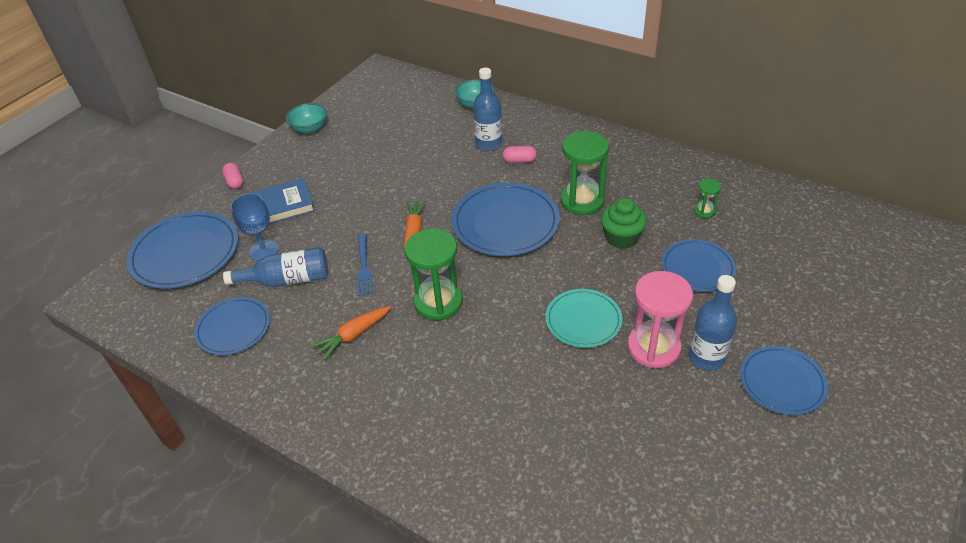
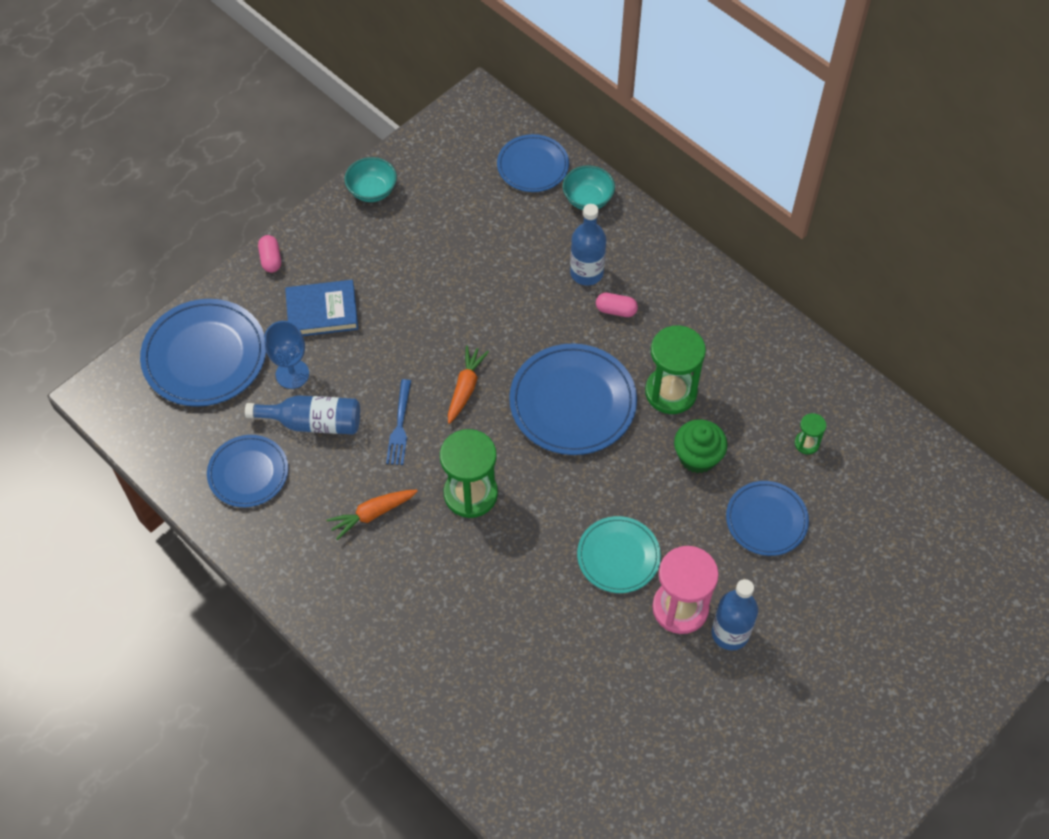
camera: 10 degrees right, 15 degrees up
blue plate [740,346,828,415] -> blue plate moved to [497,134,569,192]

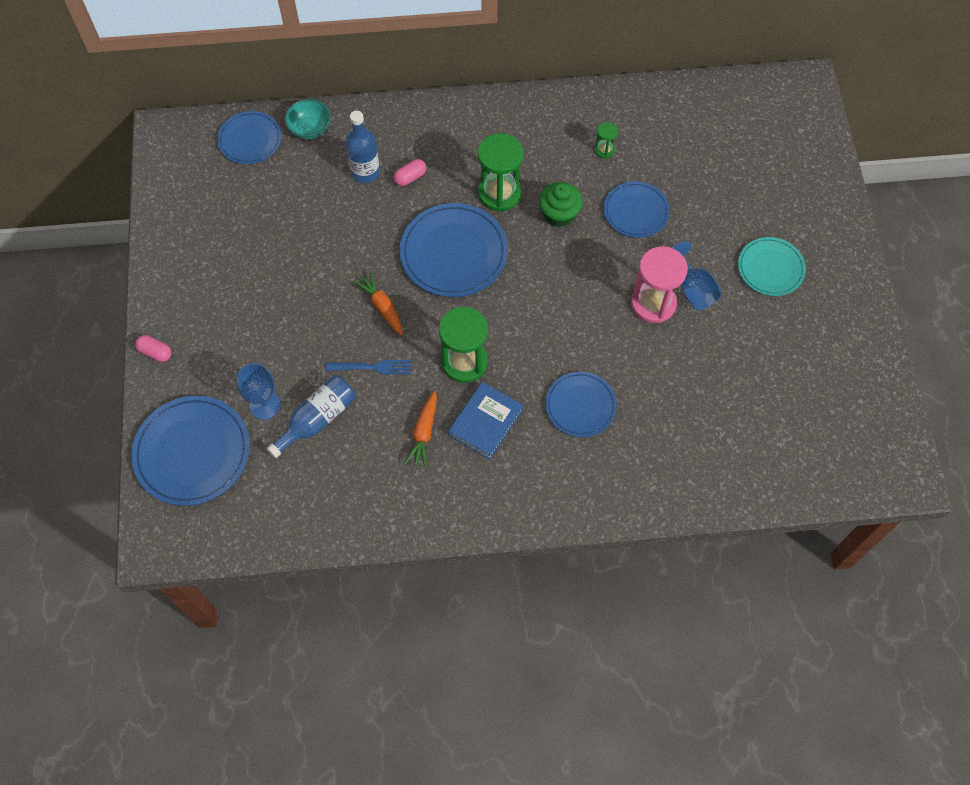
camera: 50 degrees left, 5 degrees up
blue plate [207,435,288,507] -> blue plate moved to [545,371,617,437]
blue book [285,280,358,336] -> blue book moved to [448,382,524,460]
turquoise bowl [344,157,397,202] -> none
blue fork [386,379,411,465] -> blue fork turned 45 degrees counterclockwise [326,360,411,374]
turquoise plate [577,516,661,593] -> turquoise plate moved to [738,237,806,296]
blue bottle [712,579,758,651] -> blue goblet [672,242,722,310]

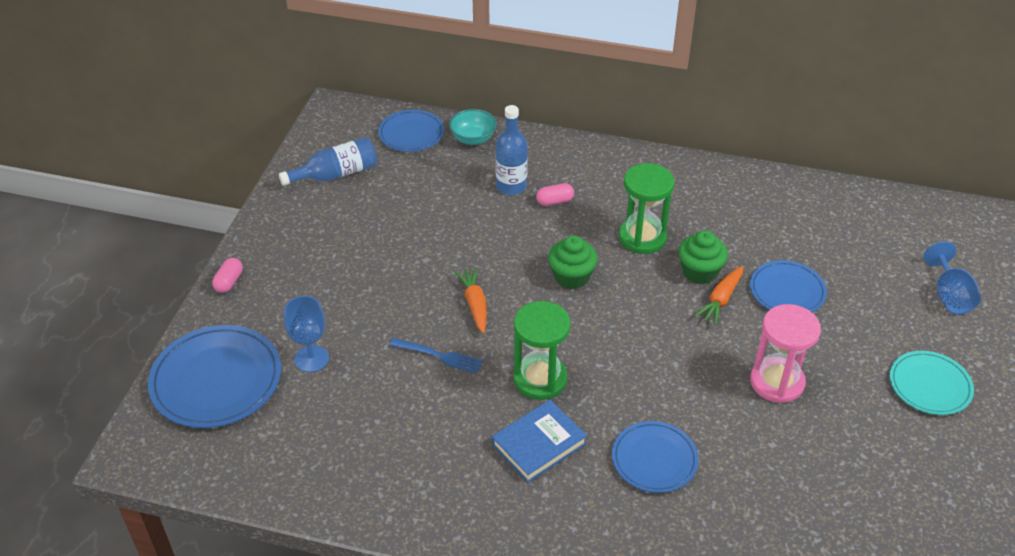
camera: 20 degrees right, 20 degrees down
pink capsule [135,335,172,362] -> pink capsule turned 60 degrees clockwise [212,258,243,293]
blue bottle [267,375,356,458] -> blue bottle moved to [279,137,377,186]
blue plate [400,203,508,297] -> green cupcake [548,236,598,289]
orange carrot [404,391,437,468] -> orange carrot moved to [694,266,743,325]
green hourglass [595,122,618,159] -> none
blue goblet [672,242,722,310] -> blue goblet moved to [923,242,981,314]

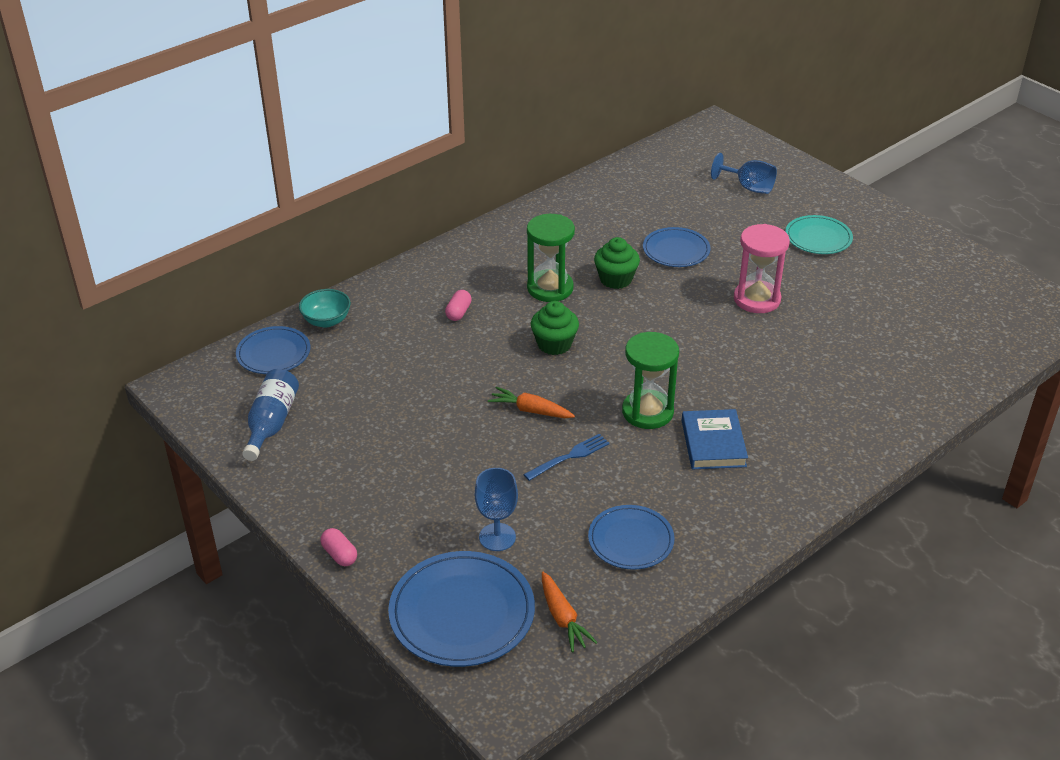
camera: 55 degrees left, 5 degrees down
blue bottle [495,105,528,195] -> none
blue plate [612,421,699,493] -> blue plate moved to [588,505,674,570]
orange carrot [694,266,743,325] -> orange carrot moved to [542,572,598,652]

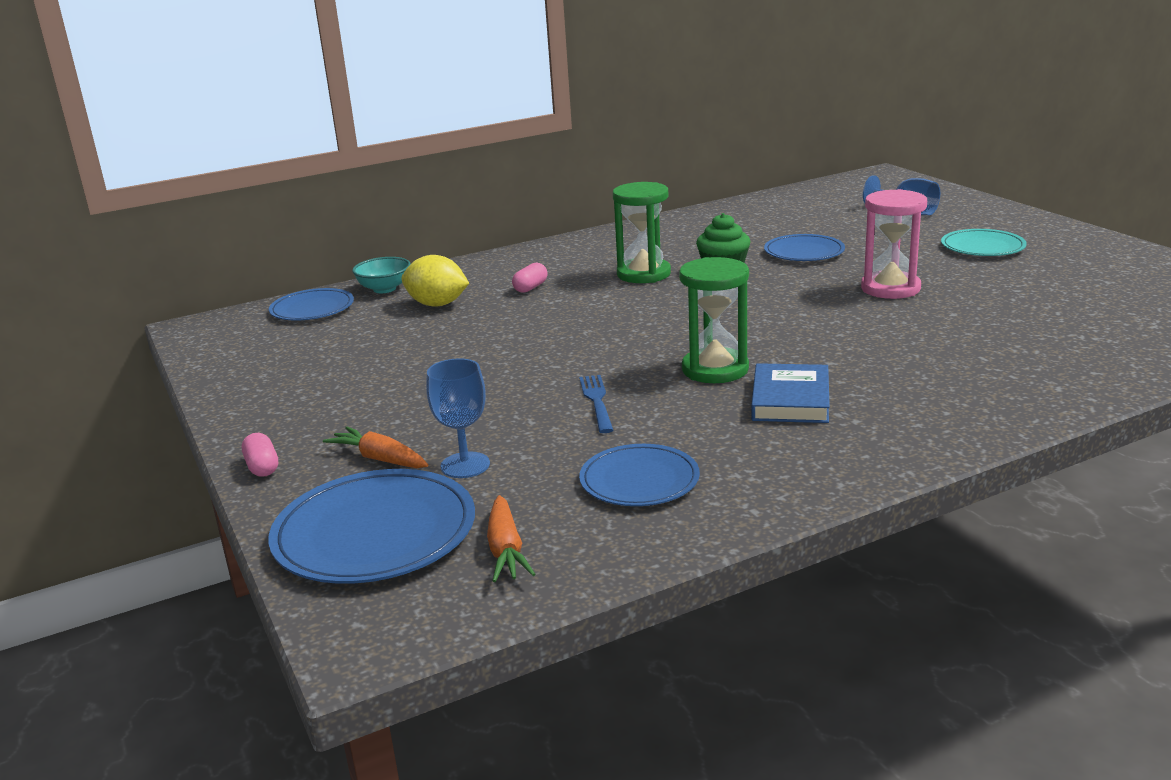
camera: 15 degrees right, 15 degrees down
blue bottle [242,369,299,461] -> none
orange carrot [488,387,575,418] -> orange carrot moved to [323,427,428,468]
blue fork [523,434,610,481] -> blue fork turned 75 degrees counterclockwise [579,375,613,433]
green cupcake [531,301,579,355] -> none
none -> yellow lemon [401,255,469,306]

